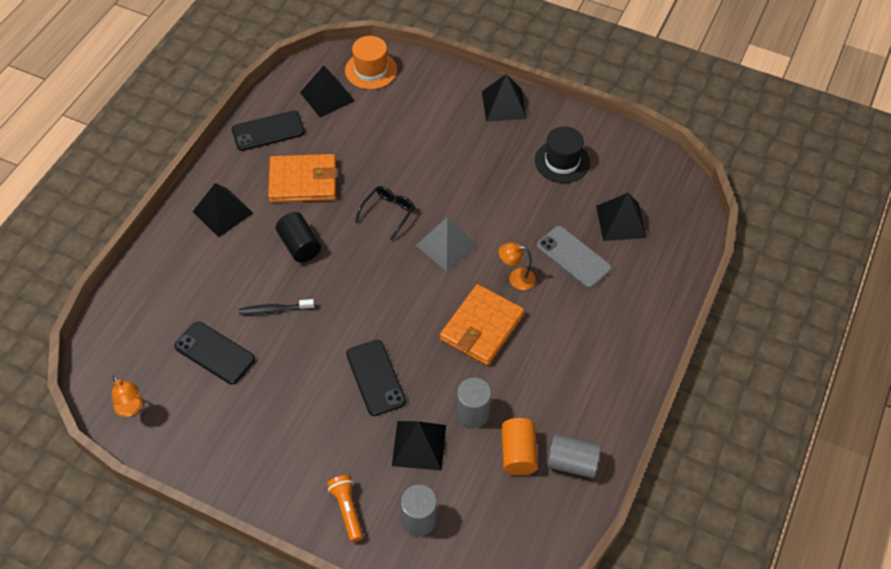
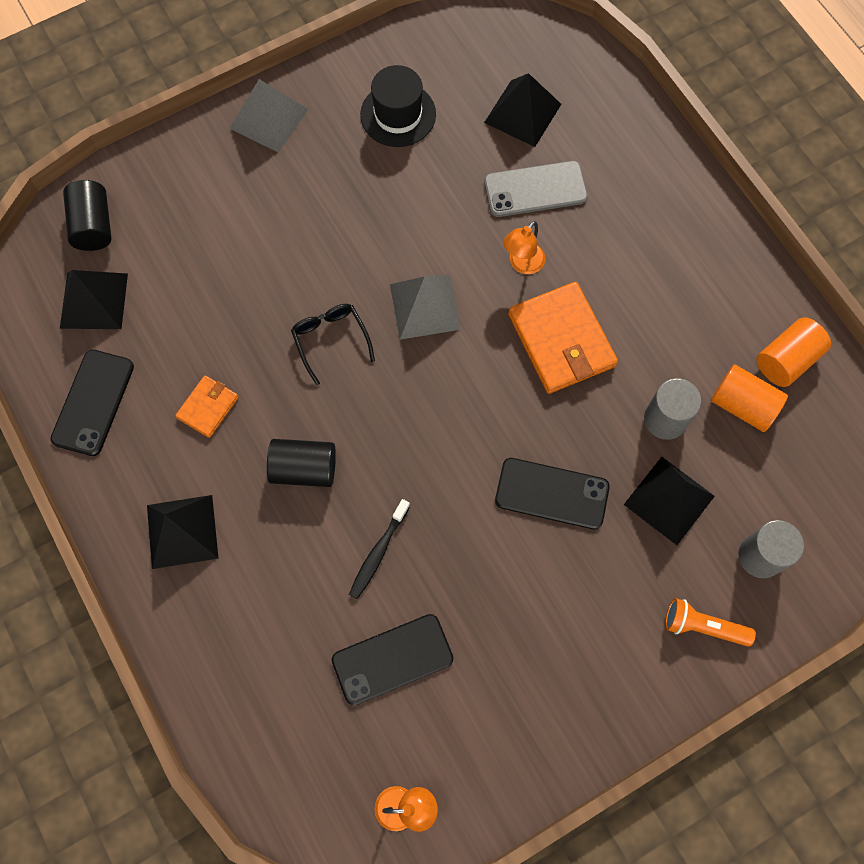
camera: 55 degrees left, 15 degrees up
orange wallet [268,154,337,202] -> orange wallet [175,375,239,438], size x0.53
orange hat [345,36,397,89] -> black cylinder [63,180,112,251]
black pyramid [482,74,527,122] -> grey pyramid [229,79,308,153]
grey cylinder [547,434,601,478] -> orange cylinder [757,317,831,387]

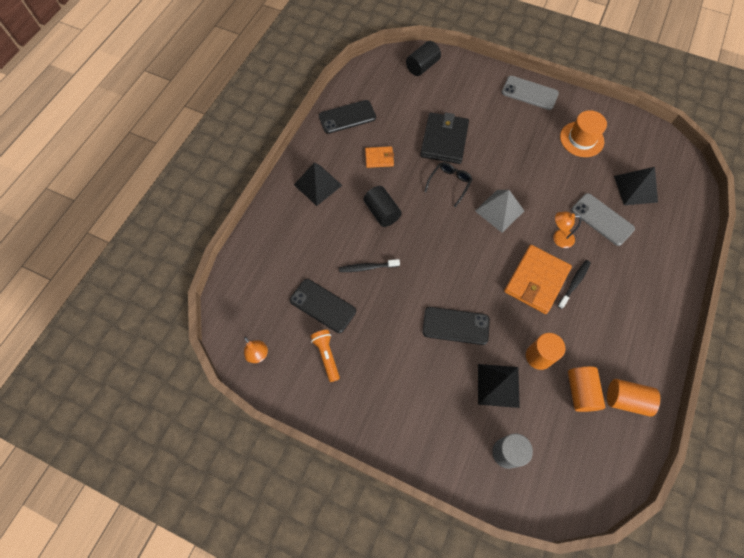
camera: 55 degrees right, 5 degrees down
black pyramid [60,270,128,329] -> none
grey pyramid [229,79,308,153] -> grey phone [502,76,559,110]
black hat [360,65,436,147] -> orange hat [560,110,607,157]
black phone [495,458,610,529] -> black phone turned 60 degrees counterclockwise [423,307,490,345]
grey cylinder [644,378,701,440] -> orange cylinder [526,333,565,370]
orange flashlight [665,598,756,647] -> orange flashlight moved to [310,330,340,382]
none -> black wallet [420,112,469,164]
none -> black toothbrush [557,260,591,309]

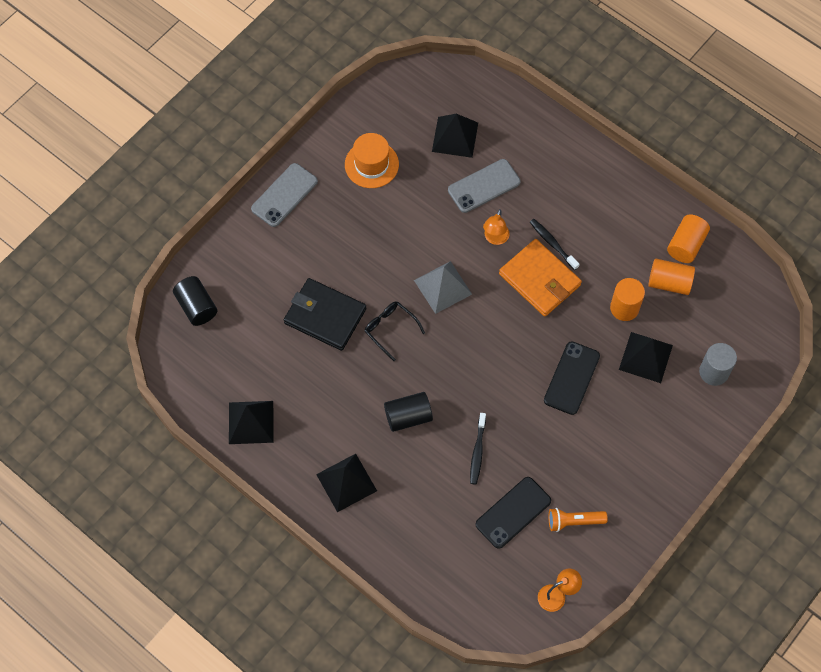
camera: 75 degrees left, 0 degrees up
black phone [319,100,376,134] -> black pyramid [229,401,274,444]
orange wallet [365,146,394,168] -> none

